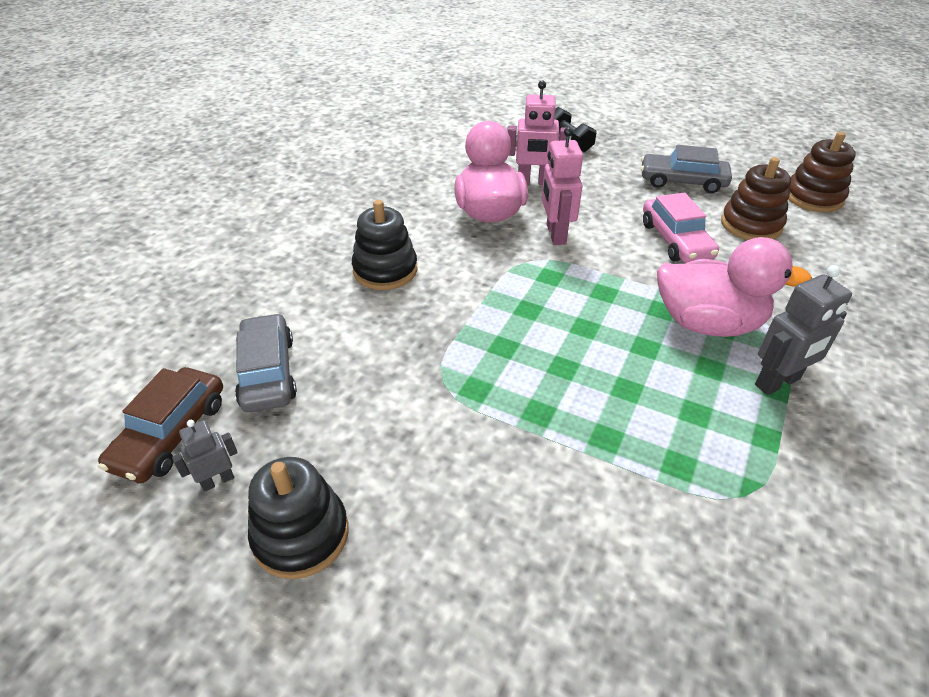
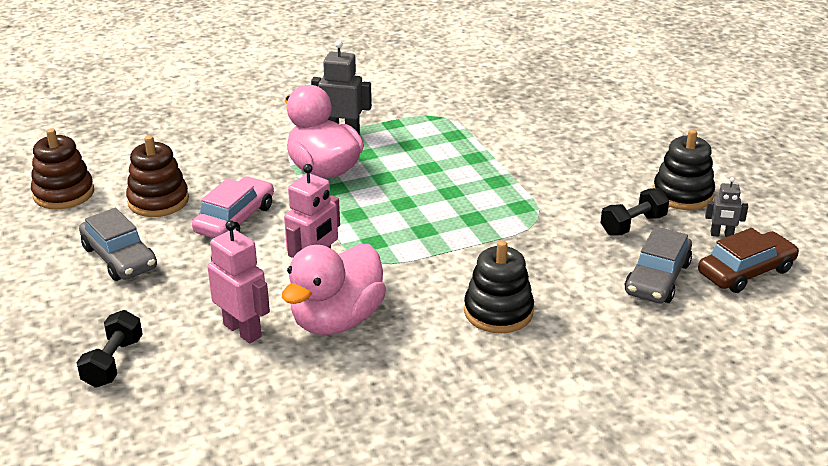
camera: 140 degrees left, 10 degrees down
none -> black dumbbell [600,188,669,236]

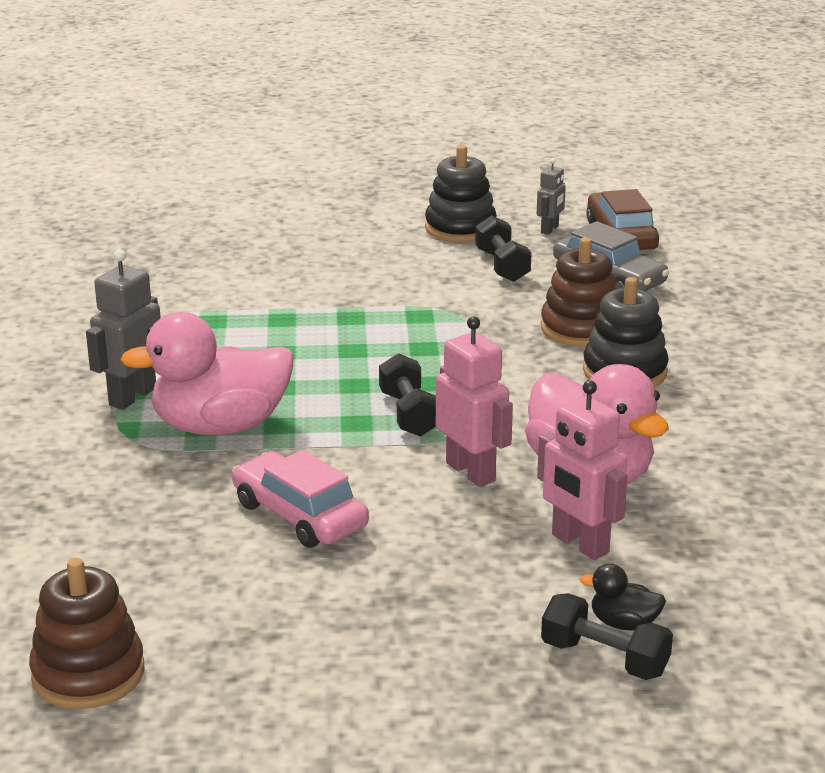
camera: 70 degrees left, 5 degrees down
grey car [79,208,157,281] -> none
brown stacking toy [126,135,189,217] -> brown stacking toy moved to [541,237,616,347]
pink robot [207,220,270,343] -> pink robot turned 105 degrees counterclockwise [537,380,628,560]
none -> black dumbbell [379,353,436,437]
none -> black duck [580,563,666,631]

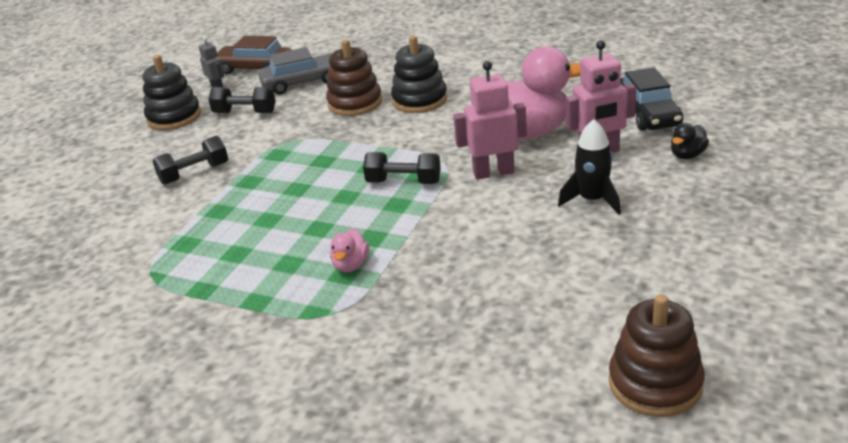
camera: 60 degrees left, 5 degrees up
grey robot [86,249,161,410] -> none
pink duck [120,312,294,436] -> pink duck [330,228,369,272], size x0.43
pink car [232,450,369,548] -> none
black dumbbell [541,593,673,680] -> black dumbbell moved to [153,136,228,185]
none -> black rocket [558,119,621,215]
none -> black car [621,67,683,131]

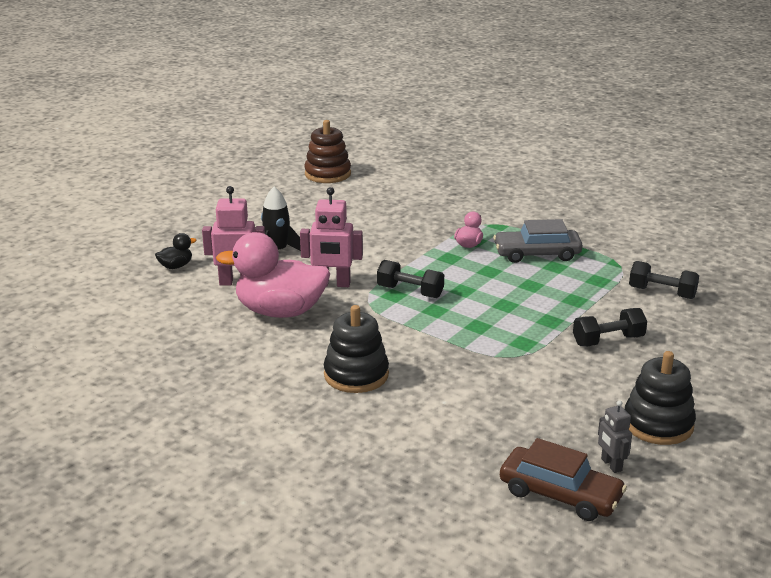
camera: 170 degrees left, 5 degrees down
black dumbbell [208,87,276,113] -> black dumbbell moved to [629,261,699,299]
grey car [258,47,333,94] -> grey car moved to [493,219,583,263]
brown stacking toy [326,39,382,116] -> none
black car [621,67,683,131] -> none

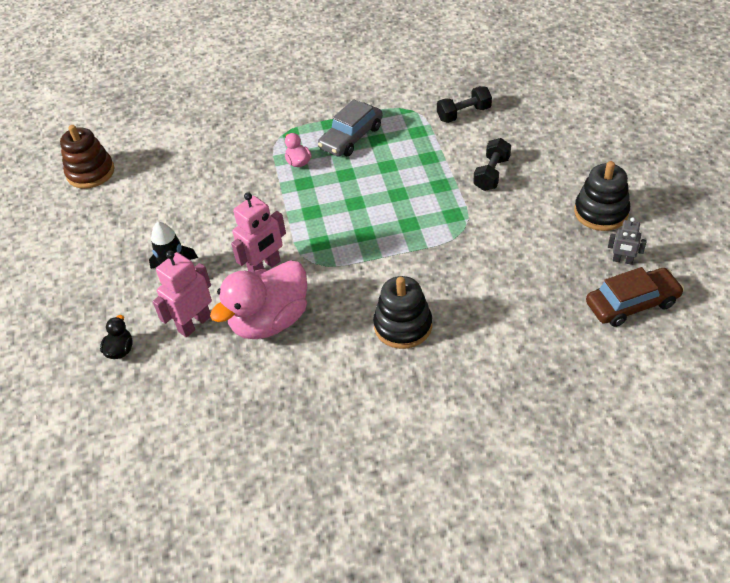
camera: 45 degrees left, 20 degrees up
black dumbbell [377,260,444,298] -> none

